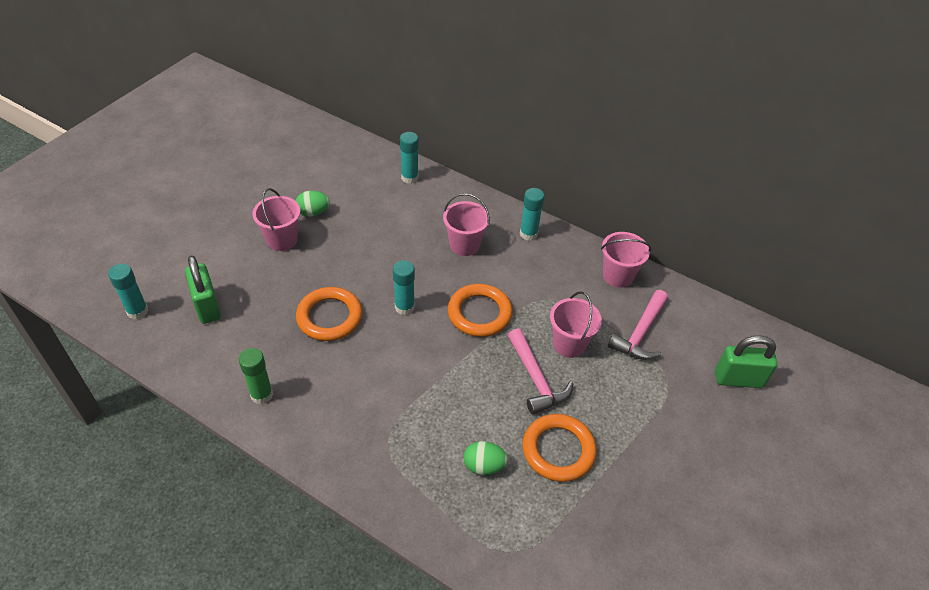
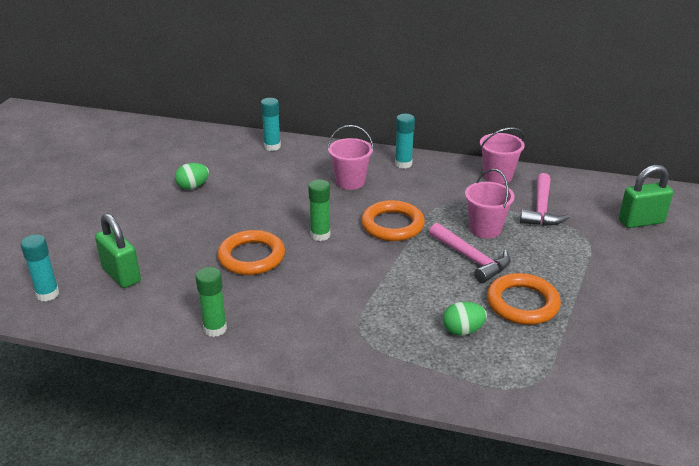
camera: 15 degrees left, 15 degrees down
pink bucket [252,188,300,251] -> none
turquoise glue stick [393,260,415,315] -> green glue stick [308,179,330,241]

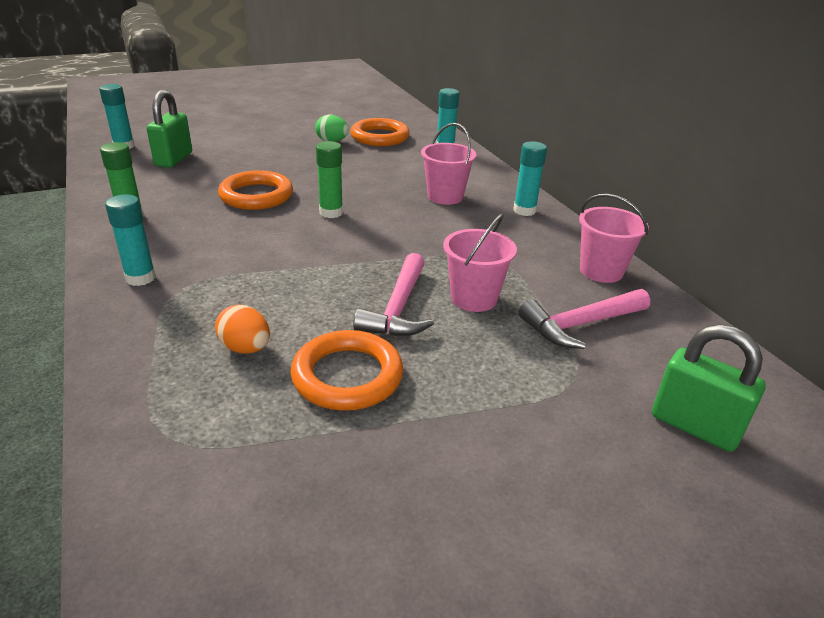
camera: 50 degrees right, 0 degrees up
orange ring [361,200,425,241] -> orange ring moved to [350,118,410,146]
green egg [443,302,487,335] -> orange egg [215,305,270,354]
none -> turquoise glue stick [105,195,156,286]

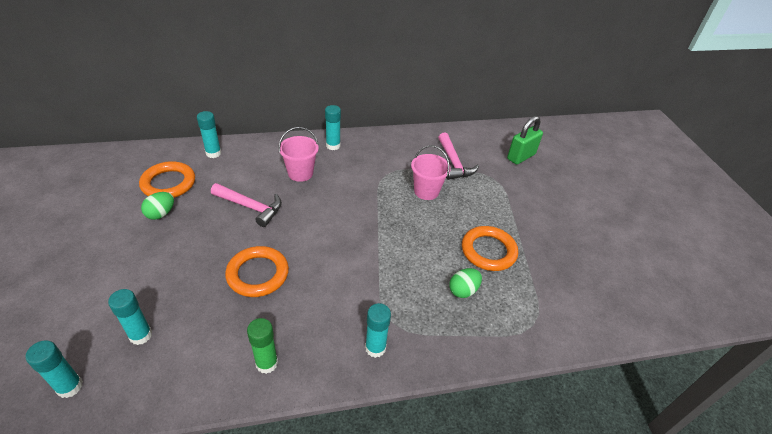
camera: 80 degrees left, 10 degrees up
green padlock [147,90,192,168] -> turquoise glue stick [108,289,152,345]
orange egg [215,305,270,354] -> green egg [449,268,482,298]
green glue stick [316,141,343,218] -> none
pink hammer [353,253,434,336] -> pink hammer moved to [211,183,282,227]
pink bucket [579,194,649,283] -> none

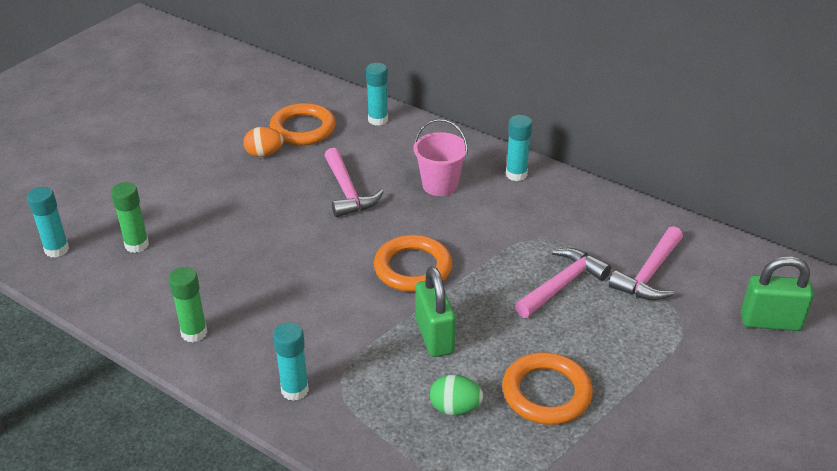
camera: 50 degrees right, 5 degrees down
turquoise glue stick [108,289,152,345] -> green glue stick [111,182,149,253]
green egg [141,192,174,220] -> orange egg [243,127,284,157]
orange ring [225,246,289,297] -> orange ring moved to [374,235,452,292]
pink bucket [411,145,451,200] -> pink hammer [515,248,611,318]
none -> green padlock [416,266,456,357]

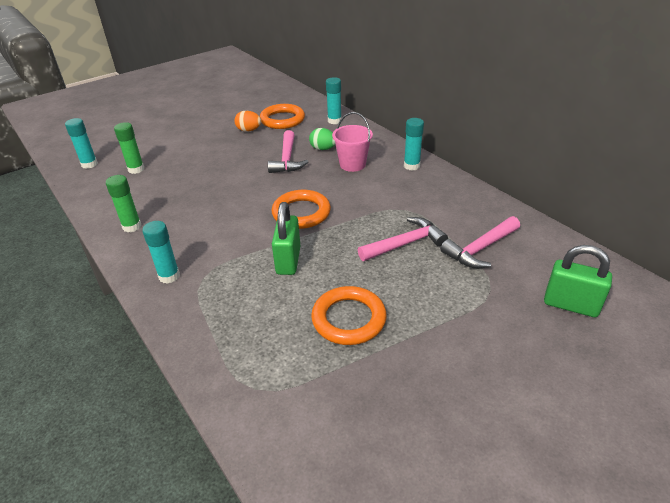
camera: 20 degrees right, 0 degrees up
green egg [430,375,483,415] -> green egg moved to [309,128,335,150]

